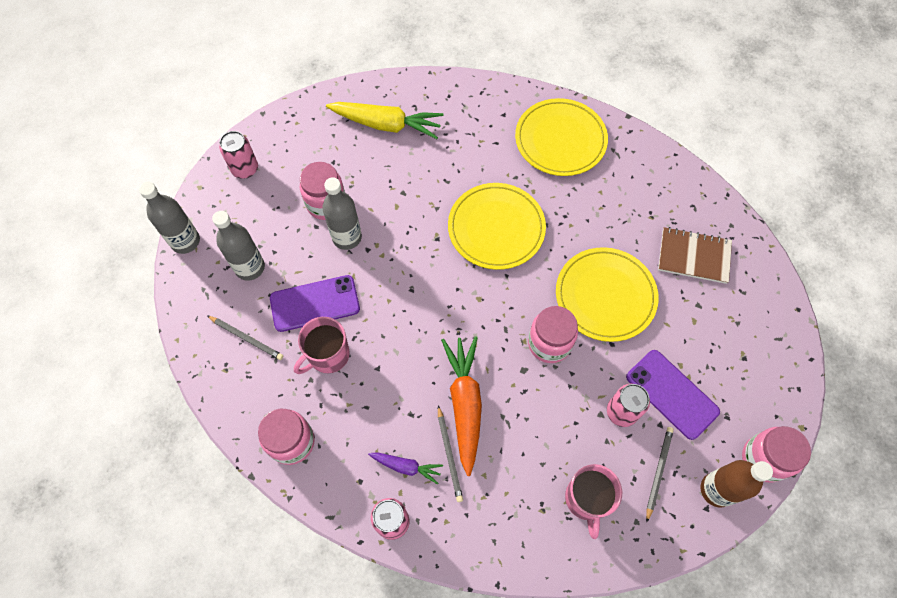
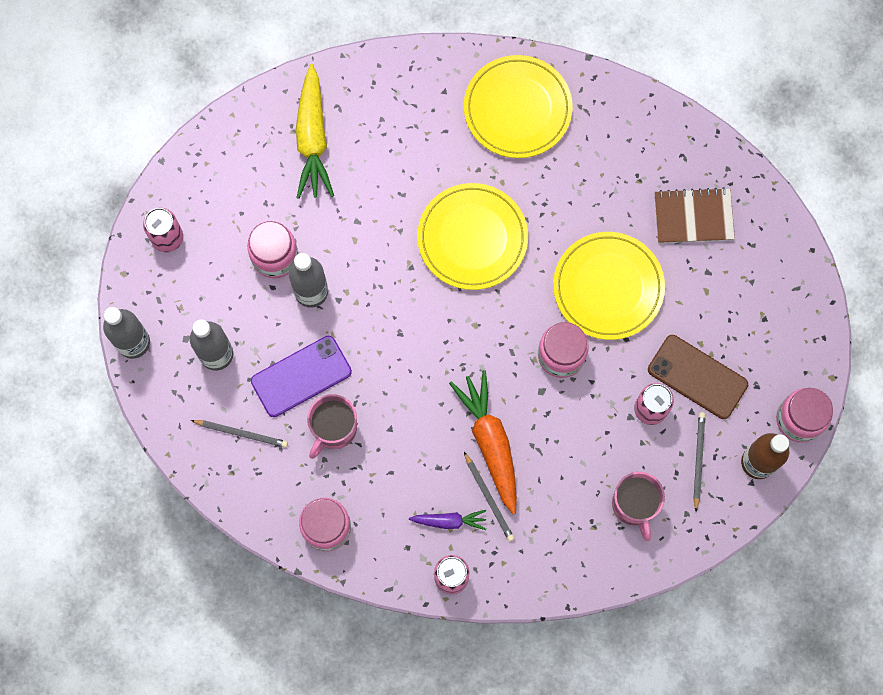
camera: 15 degrees left, 10 degrees up
yellow carrot [326,102,444,139] -> yellow carrot turned 90 degrees clockwise [296,64,334,199]
purple phone [626,350,720,440] -> brown phone [648,335,748,419]

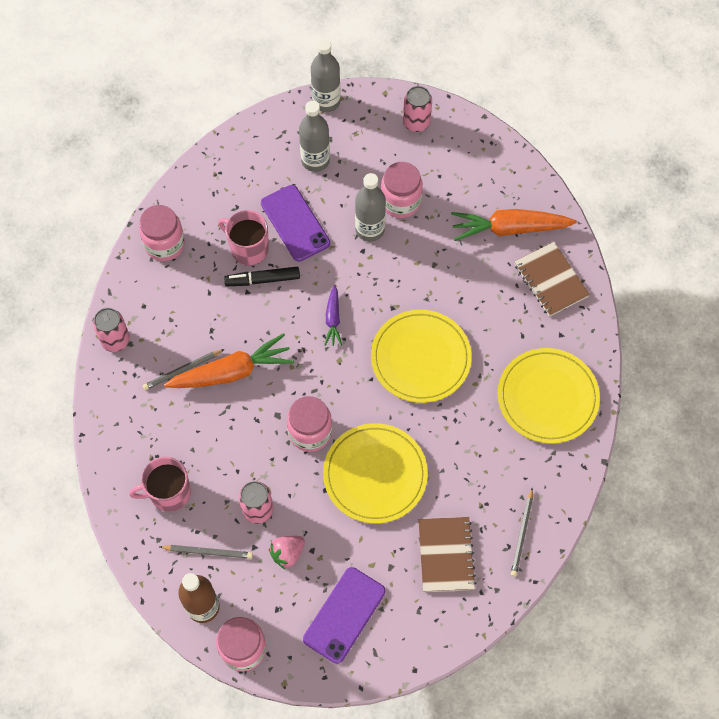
camera: 90 degrees right, 10 degrees down
grey pencil [191,420,288,448] -> grey pencil moved to [511,488,533,577]
yellow carrot [296,64,334,199] -> orange carrot [451,209,577,241]
purple carrot [409,510,486,530] -> purple carrot moved to [324,285,342,346]
brown phone [648,335,748,419] -> pink strawberry [269,536,305,570]
none -> black marker [224,267,300,286]
none -> purple phone [303,567,386,664]
none -> brown notebook [514,242,590,317]

